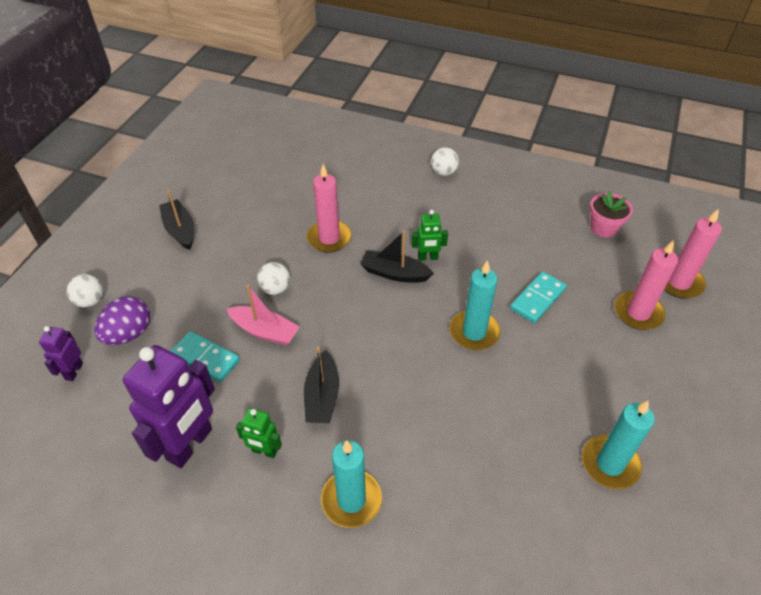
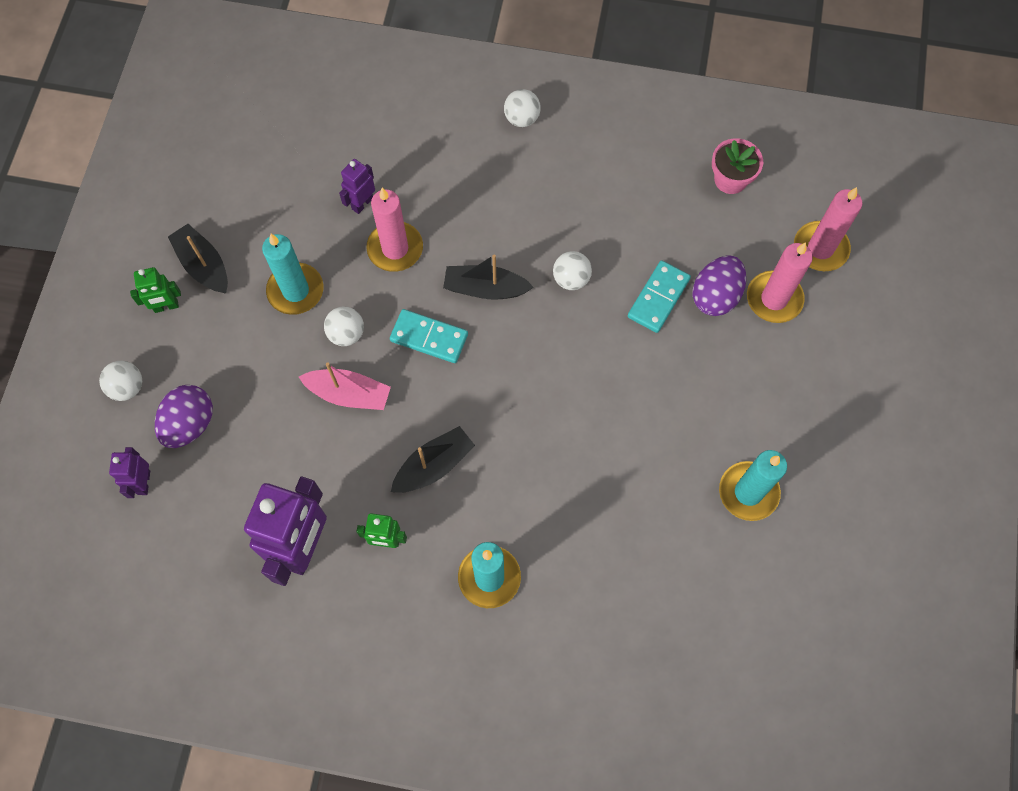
camera: 10 degrees left, 20 degrees up
turquoise domino [170,331,240,382] -> turquoise domino moved to [390,309,468,363]
black boat [304,347,339,423] -> black boat turned 120 degrees counterclockwise [391,426,475,493]
green robot [412,210,448,261] -> green robot moved to [130,267,181,313]
turquoise candle [449,260,500,350] -> turquoise candle moved to [262,234,323,315]
none -> purple robot [339,159,375,214]
none -> white ball [553,251,592,290]
none -> purple egg [693,255,746,316]

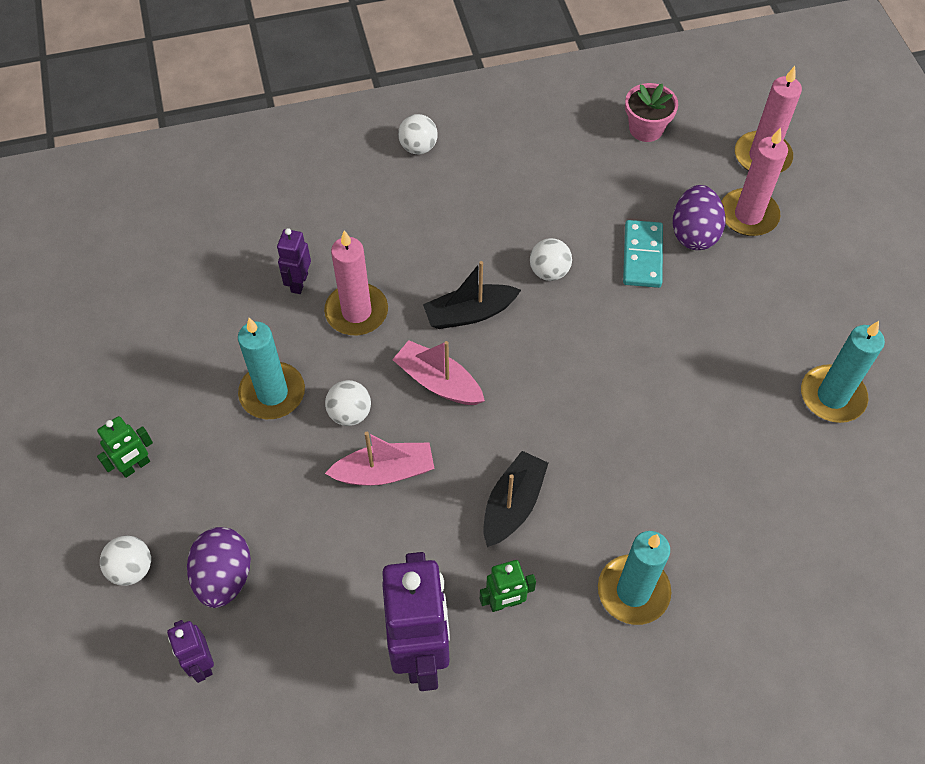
camera: 25 degrees left, 10 degrees down
black boat [168,224,228,294] -> none
turquoise domino [390,309,468,363] -> pink boat [392,340,485,405]

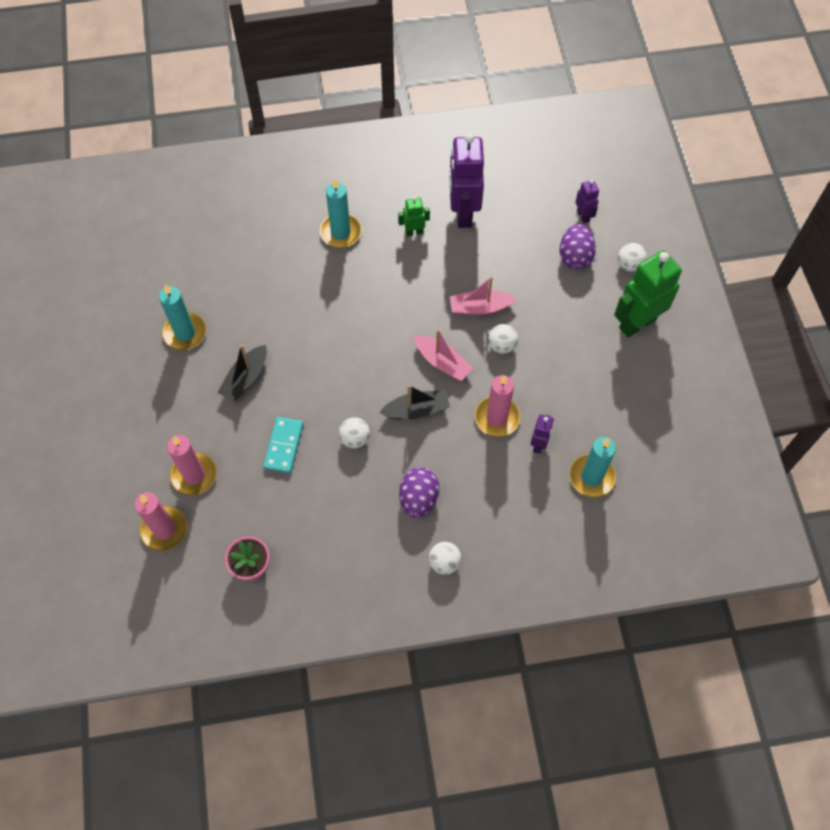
camera: 175 degrees left, 5 degrees up
green robot [97,416,153,478] -> green robot [614,250,682,338], size x2.06
turquoise candle [238,318,305,419] -> turquoise candle moved to [569,437,616,497]
black boat [484,451,548,547] -> black boat moved to [217,345,267,402]
purple egg [673,185,726,250] -> purple egg moved to [399,467,439,518]

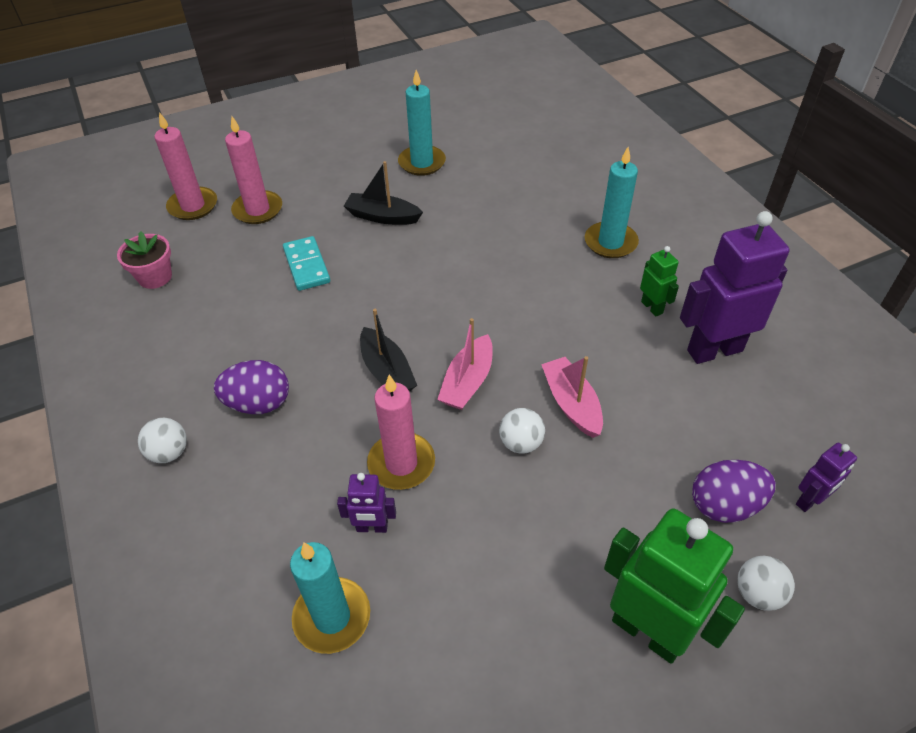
camera: 75 degrees right, 15 degrees down
turquoise domino [263,417,304,474] -> turquoise domino turned 75 degrees clockwise [283,236,330,291]
white ball [339,417,370,449] -> none

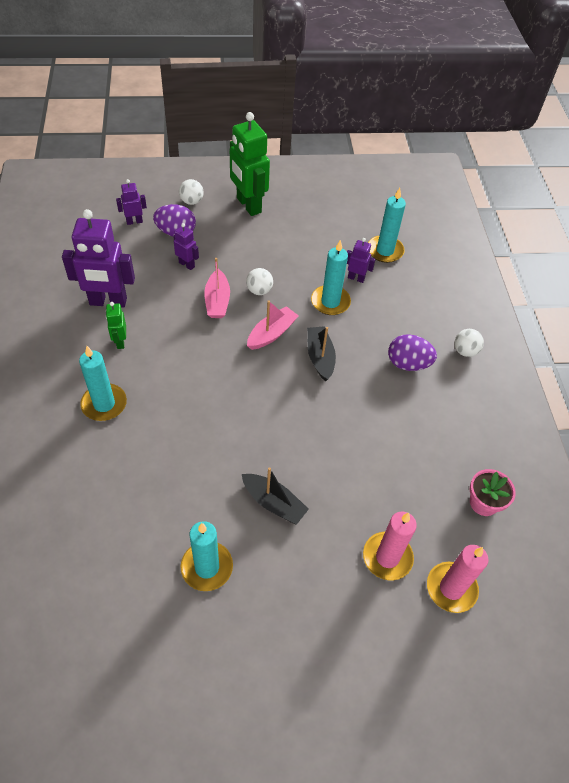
camera: 165 degrees left, 5 degrees up
turquoise domino [283,236,330,291] -> none
pink candle [367,374,435,490] -> turquoise candle [311,240,351,315]
none -> purple robot [173,223,199,270]

